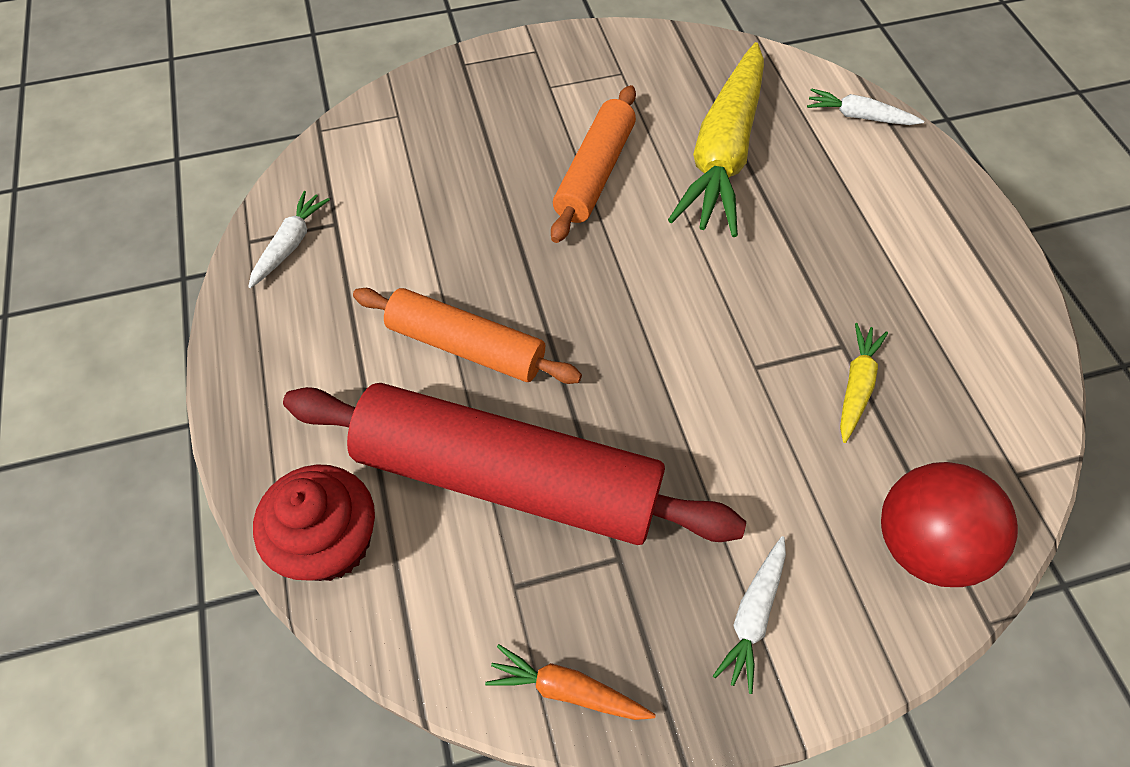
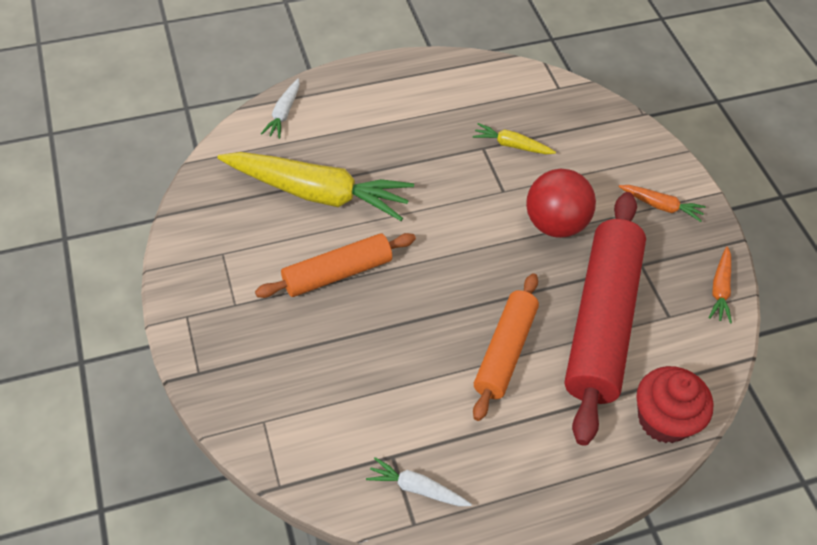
camera: 95 degrees left, 5 degrees down
orange rolling pin [551,85,636,243] -> orange rolling pin turned 45 degrees counterclockwise [255,233,416,298]
white carrot [713,536,786,694] -> orange carrot [618,185,706,222]
red ball [881,462,1018,587] -> red ball moved to [526,169,596,238]

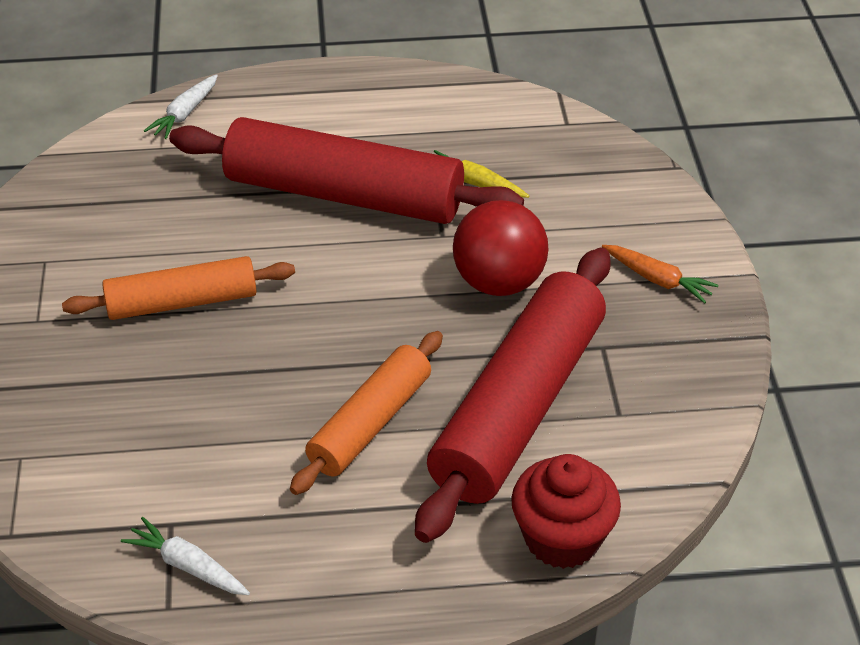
camera: 15 degrees right, 10 degrees down
yellow carrot [217,152,414,221] -> none
orange carrot [709,247,732,324] -> none
none -> red rolling pin [169,117,524,224]

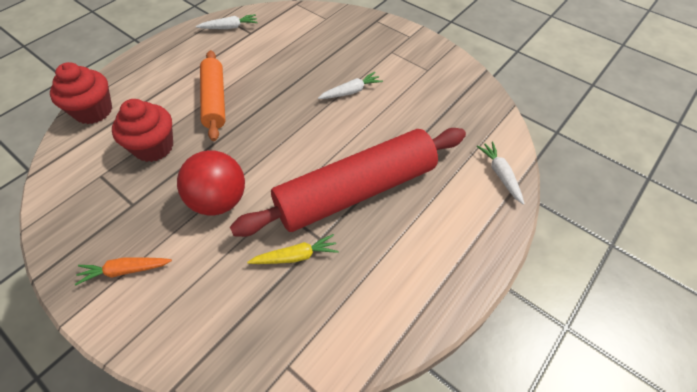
camera: 135 degrees right, 10 degrees up
orange rolling pin [62,256,295,320] -> white carrot [318,72,383,99]
red rolling pin [415,248,611,543] -> red cupcake [112,99,173,162]

